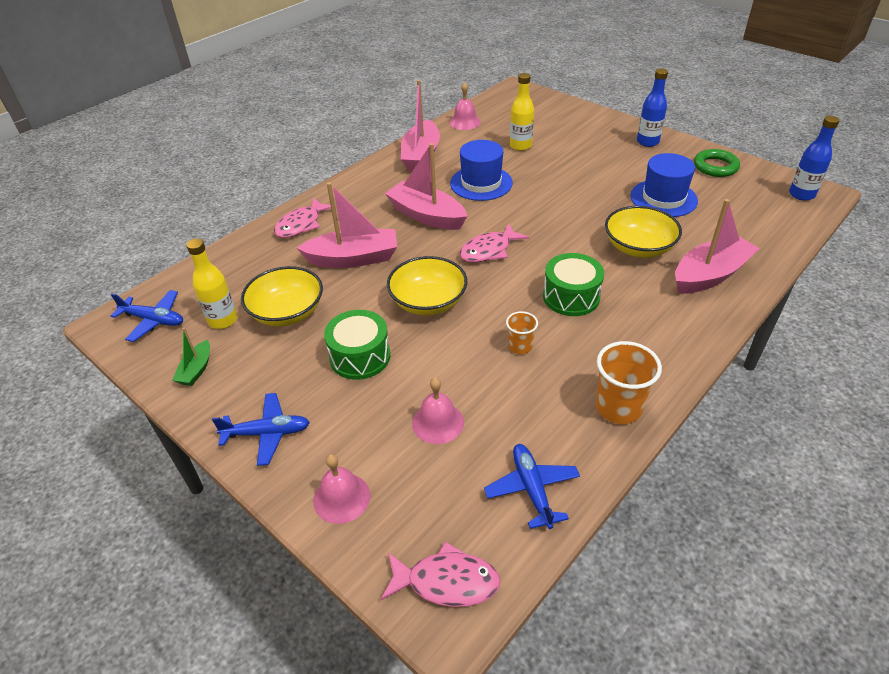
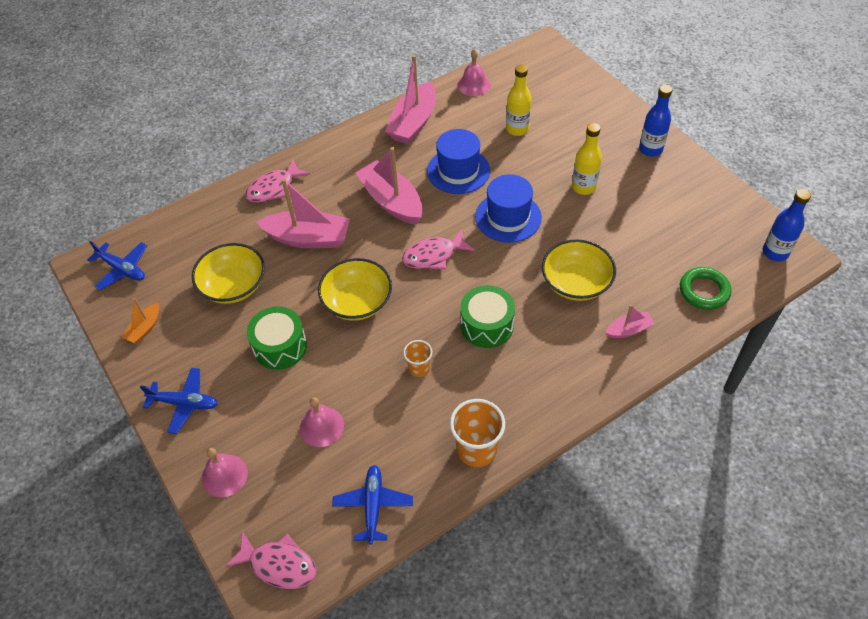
camera: 15 degrees right, 10 degrees up
green boat [172,327,210,386] -> orange boat [122,298,159,344]
yellow bottle [186,239,237,329] -> yellow bottle moved to [572,123,602,195]
blue hat [630,153,698,217] -> blue hat moved to [475,174,542,243]
pink boat [675,199,760,294] -> pink boat [606,305,655,338], size x0.50
green ring [694,149,740,177] -> green ring moved to [680,267,731,310]

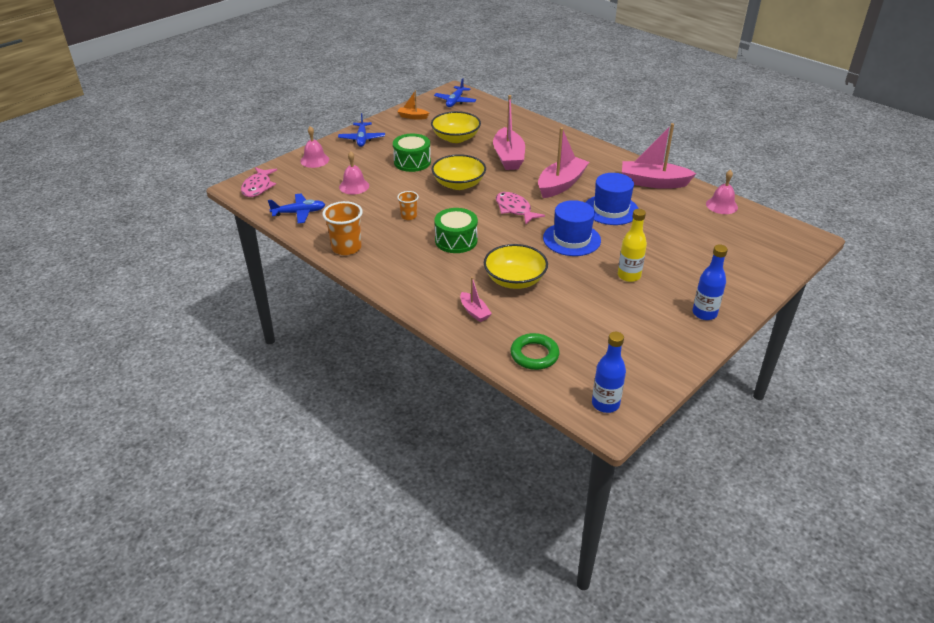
camera: 75 degrees right, 15 degrees down
pink fish [246,160,310,203] -> none
yellow bottle [506,65,532,136] -> none

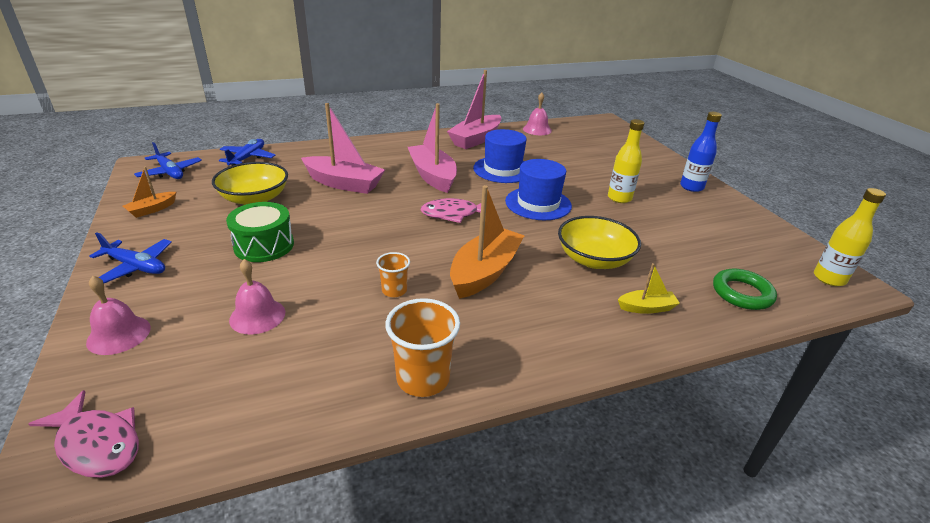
camera: 65 degrees left, 5 degrees down
blue plane [268,194,326,224] -> blue plane moved to [219,139,275,166]
yellow bowl [431,154,486,190] -> none
green drum [434,208,478,253] -> orange boat [450,185,525,299]
pink boat [460,277,492,322] -> yellow boat [618,263,680,314]
blue bottle [592,332,626,413] -> yellow bottle [814,188,886,286]

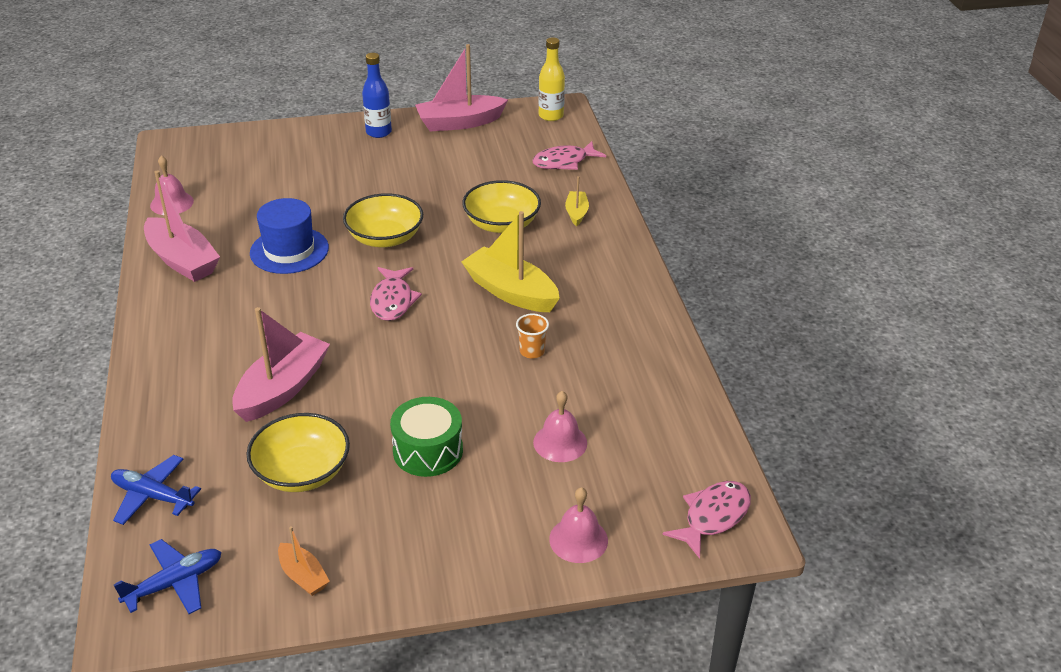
camera: 80 degrees left, 5 degrees up
blue plane [89,232,172,283] -> none
orange cup [385,298,460,397] -> none
pink boat [408,103,457,193] -> pink boat moved to [415,44,508,131]
orange boat [450,185,525,299] -> yellow boat [461,211,560,312]
blue hat [505,159,572,220] -> yellow bowl [343,193,423,247]
yellow bottle [608,119,644,203] -> none
green ring [713,269,777,310] -> pink fish [532,141,606,170]

